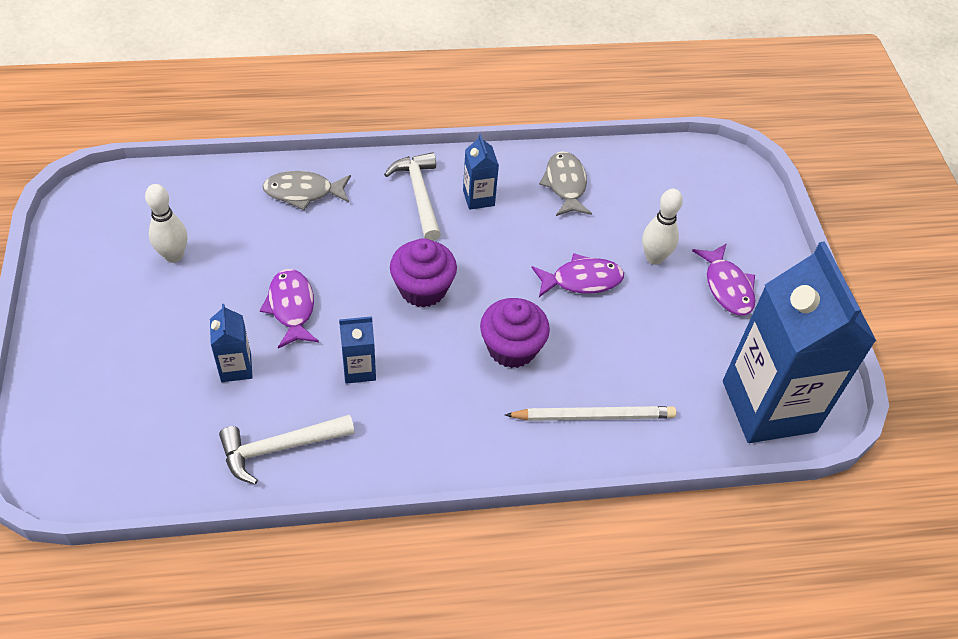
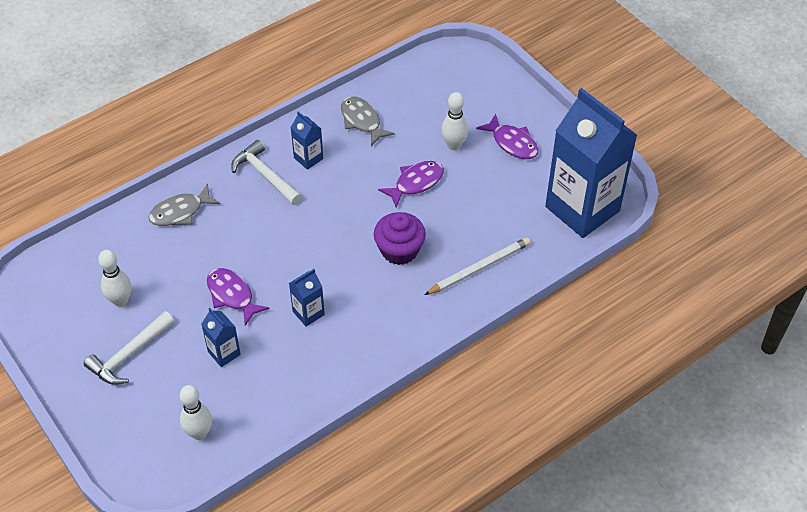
camera: 25 degrees left, 0 degrees up
white hammer [219,415,355,485] -> white hammer moved to [84,311,174,385]
purple cupcake [390,238,457,307] -> none
none -> white bowling pin [180,385,212,440]

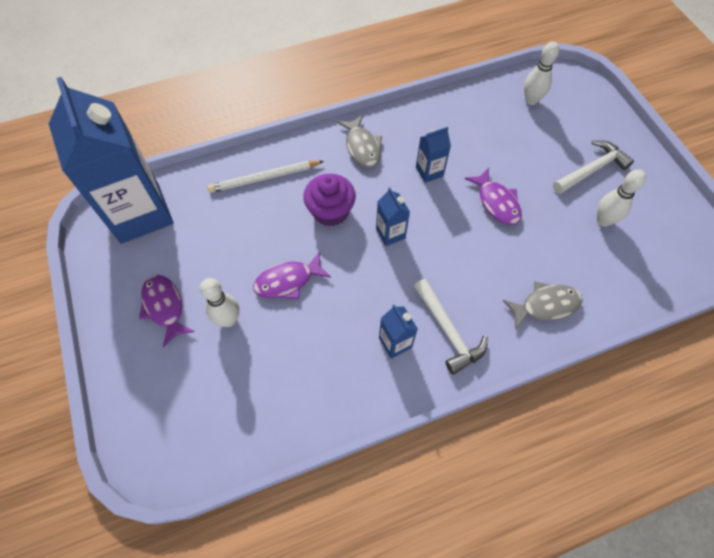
camera: 165 degrees left, 10 degrees up
blue carton [201,308,241,367] -> blue carton moved to [376,187,410,246]
grey fish [341,96,395,146] -> grey fish moved to [337,115,382,167]

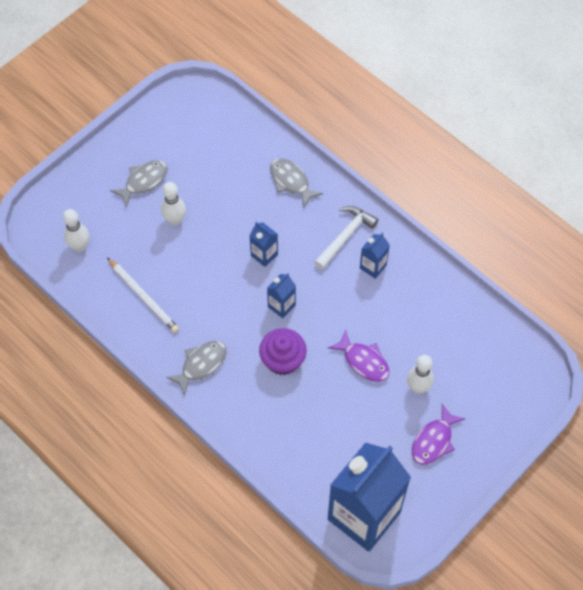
camera: 115 degrees left, 0 degrees up
white pencil [208,161,324,193] -> white pencil moved to [107,257,179,333]
blue carton [416,127,451,183] -> blue carton moved to [249,222,278,267]
purple fish [465,168,522,225] -> none
white hammer [553,140,634,194] -> grey fish [110,160,168,208]
white bowling pin [597,169,646,227] -> white bowling pin moved to [161,182,186,225]

